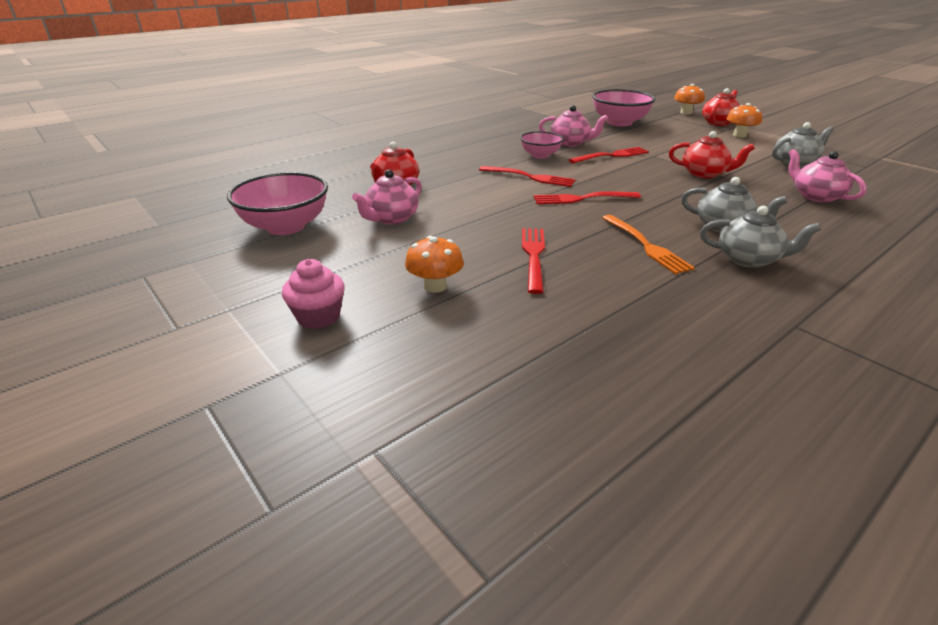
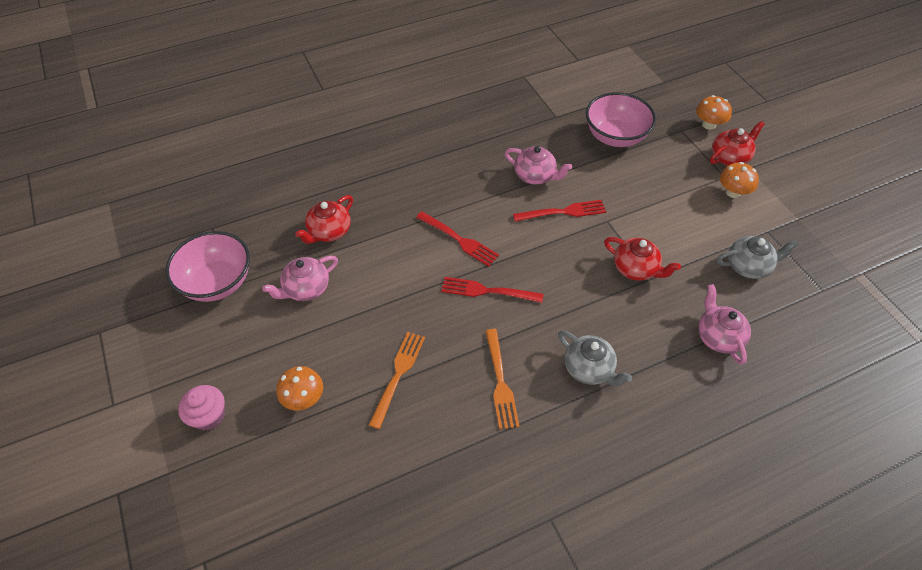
camera: 15 degrees right, 20 degrees up
pink bowl [520,131,563,159] -> none
red fork [522,228,545,294] -> orange fork [369,332,425,429]
grey teapot [700,206,821,268] -> none

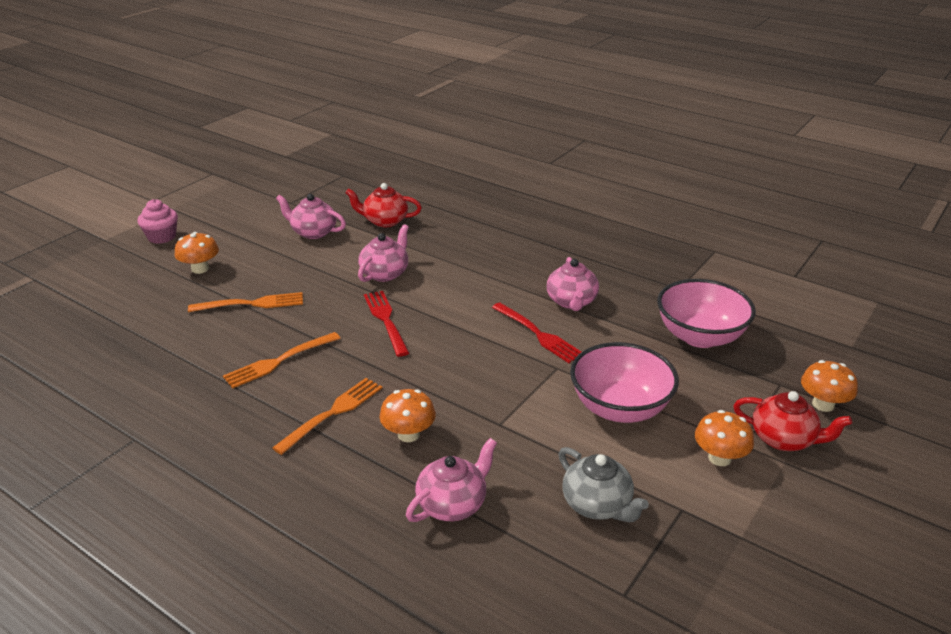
camera: 60 degrees right, 20 degrees down
pink bowl [165,231,250,302] -> pink bowl moved to [570,342,679,423]
red fork [416,212,499,267] -> none
grey teapot [558,330,632,386] -> orange fork [272,378,382,455]
red teapot [604,237,681,281] -> none
none -> pink teapot [358,224,409,282]
none -> orange mushroom [380,389,436,442]

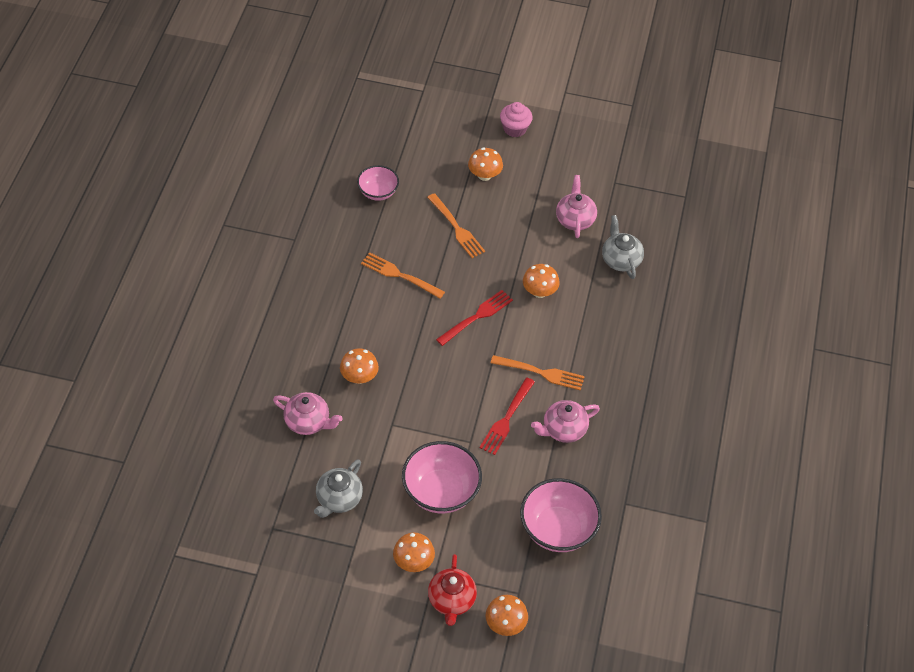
camera: 65 degrees right, 20 degrees up
orange fork [272,378,382,455] -> orange fork moved to [491,355,585,391]
red teapot [345,183,422,227] -> grey teapot [602,215,644,279]
pink teapot [358,224,409,282] -> orange mushroom [523,264,560,298]
none -> pink bowl [357,165,399,201]

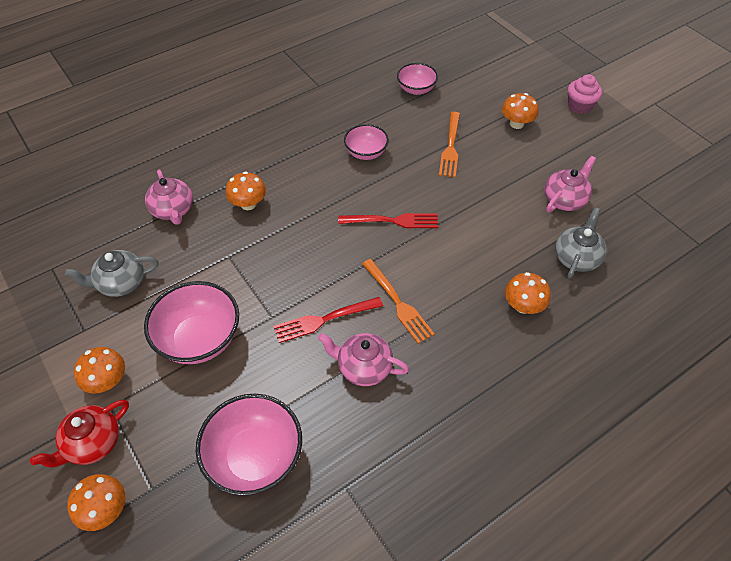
camera: 45 degrees right, 0 degrees up
orange fork [361,252,445,299] -> pink bowl [344,124,389,160]
orange mushroom [523,264,560,298] -> orange mushroom moved to [505,272,551,314]

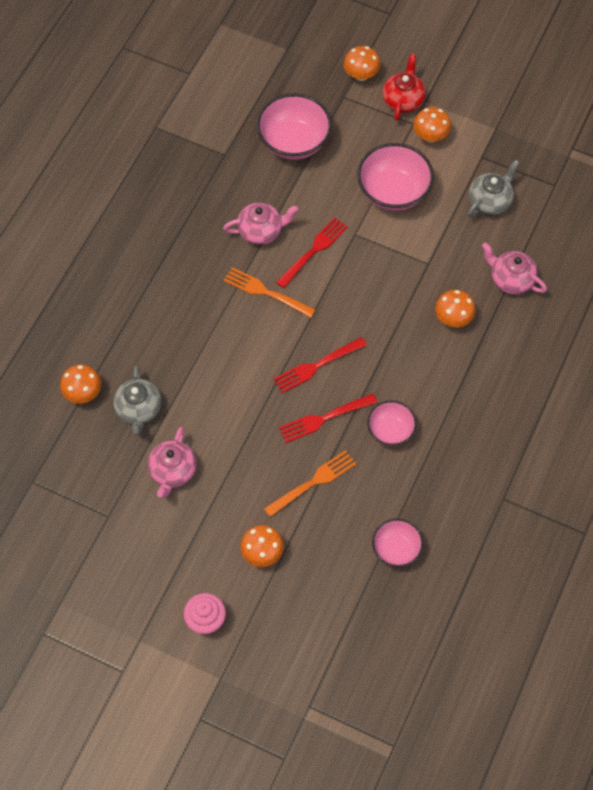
camera: 150 degrees right, 10 degrees up
orange fork [439,112,460,178] -> orange fork turned 75 degrees clockwise [264,450,356,517]
orange mushroom [505,272,551,314] -> orange mushroom moved to [60,365,101,404]
none -> red fork [279,393,377,443]

